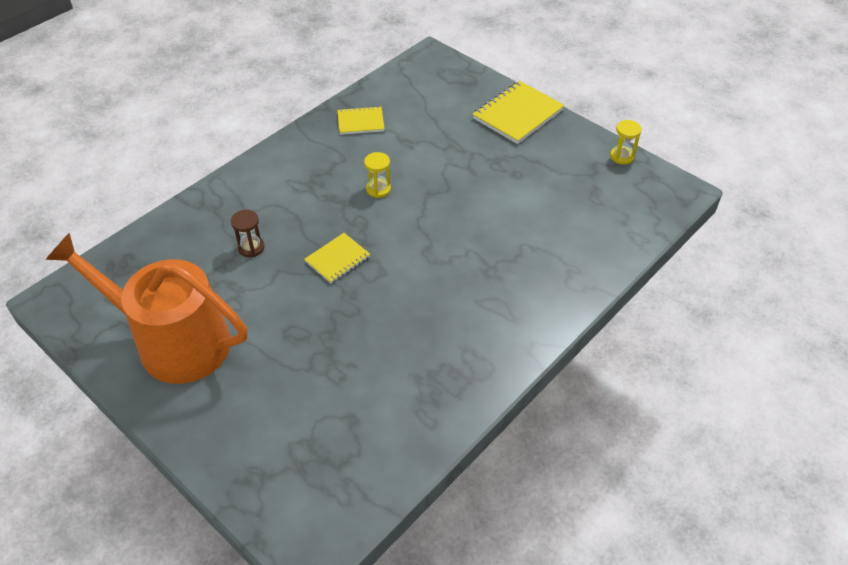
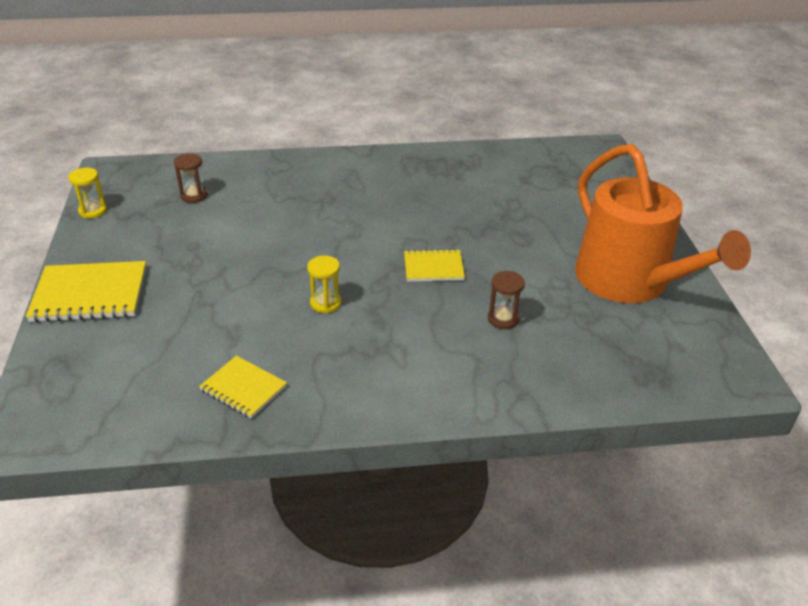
camera: 140 degrees left, 10 degrees down
none -> brown hourglass [174,153,207,203]

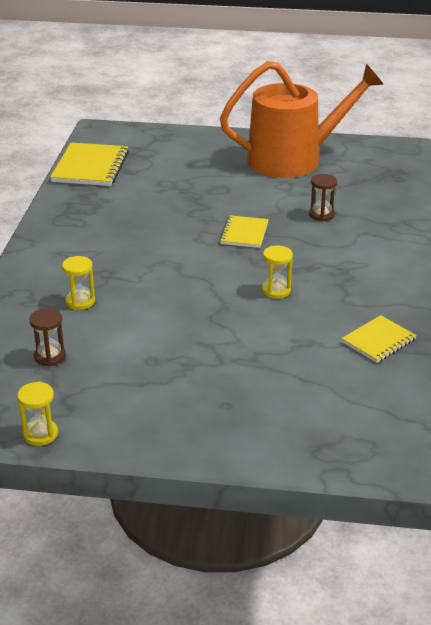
camera: 75 degrees left, 5 degrees down
yellow notebook [26,261,146,322] -> yellow notebook moved to [50,142,129,186]
none -> yellow hourglass [62,256,95,310]

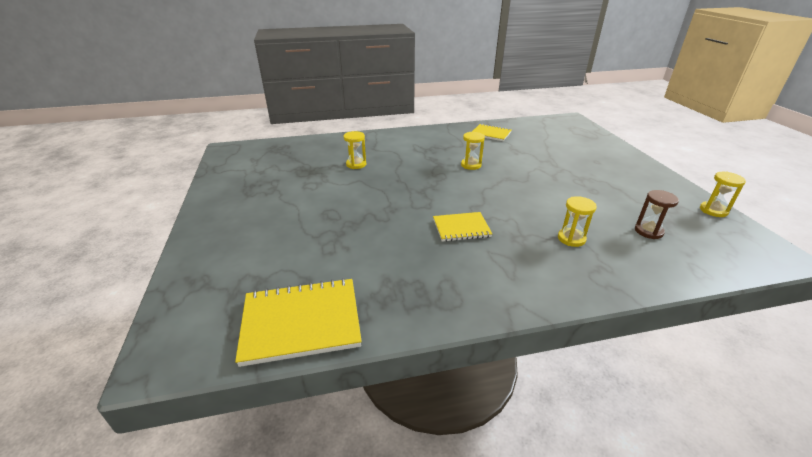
camera: 110 degrees left, 0 degrees up
yellow notebook [219,215,269,248] -> yellow notebook moved to [433,212,492,242]
orange watering can [220,61,384,178] -> none
brown hourglass [309,174,337,221] -> yellow hourglass [344,131,366,169]

